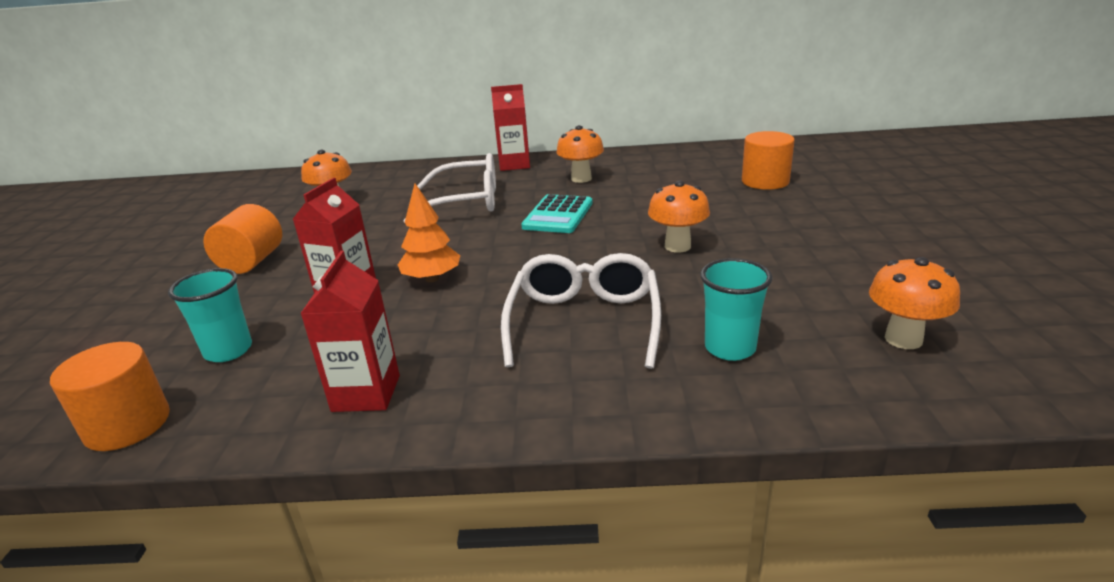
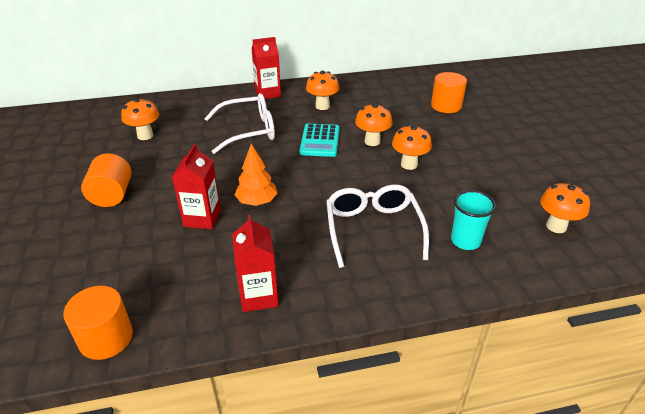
camera: 15 degrees left, 10 degrees up
turquoise cup [168,268,252,362] -> none
none -> orange mushroom [355,103,393,146]

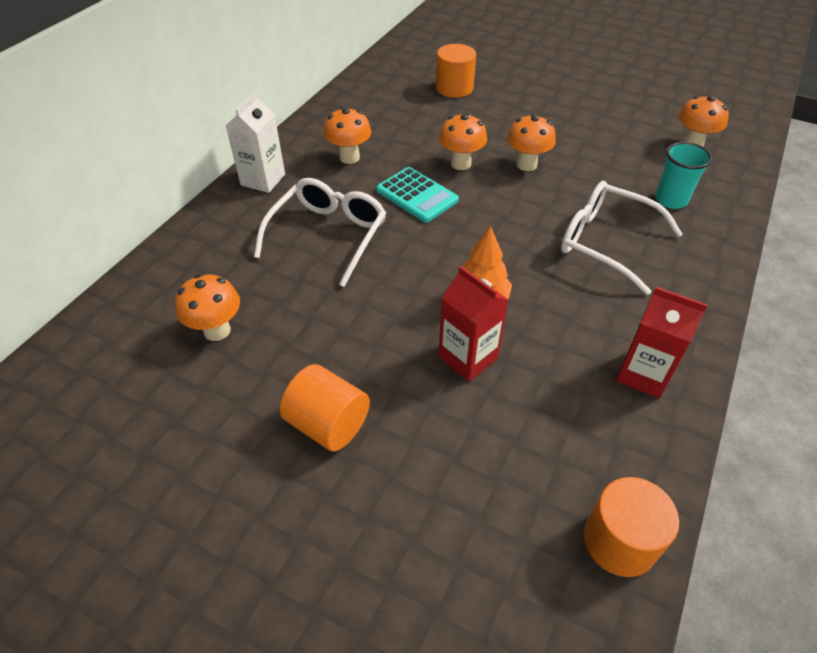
camera: 50 degrees left, 10 degrees up
red carton [251,37,281,99] -> white carton [226,92,285,193]

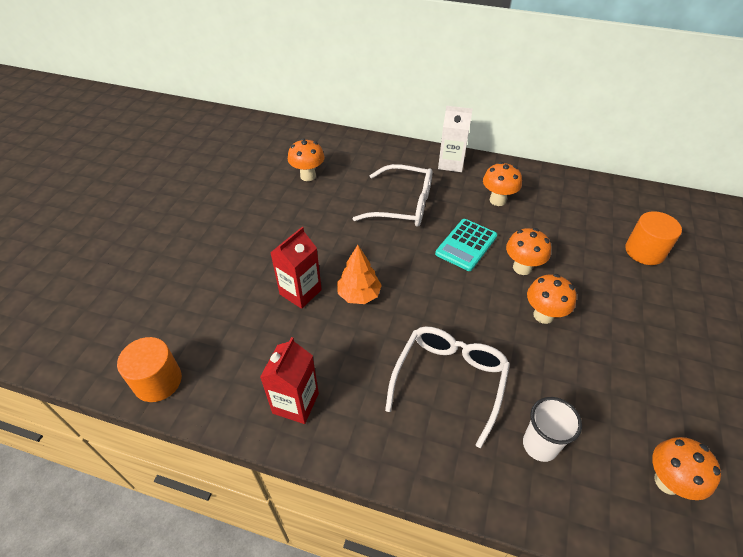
camera: 80 degrees right, 0 degrees up
orange cylinder [280,364,370,452] -> none
turquoise cup [655,142,712,209] -> white cup [523,397,582,462]

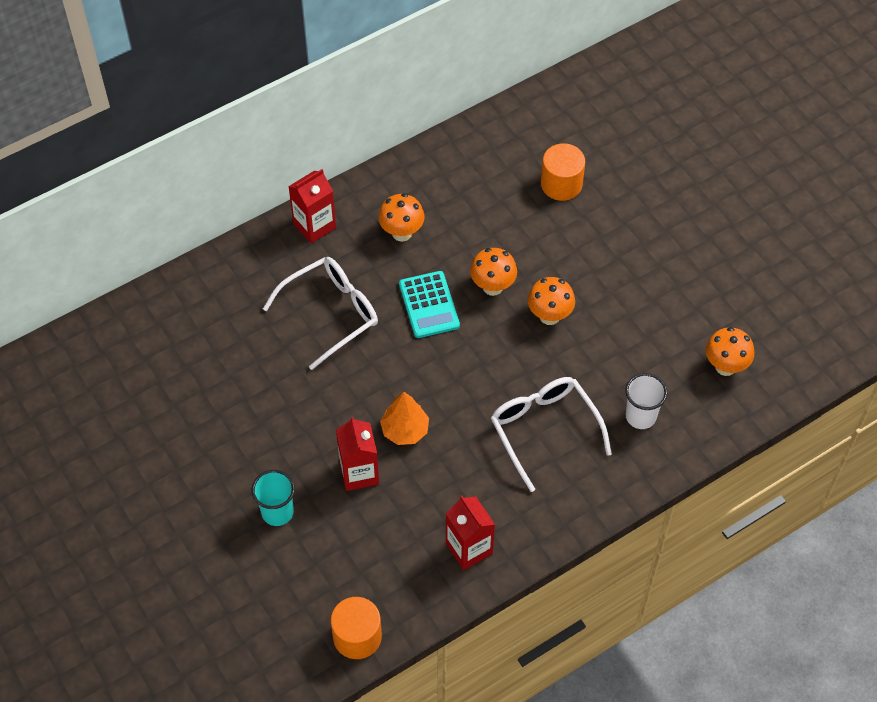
camera: 50 degrees left, 10 degrees up
orange mushroom [288,138,325,181] -> none
white carton [438,106,473,172] -> red carton [288,169,336,244]
none -> turquoise cup [252,470,295,526]

